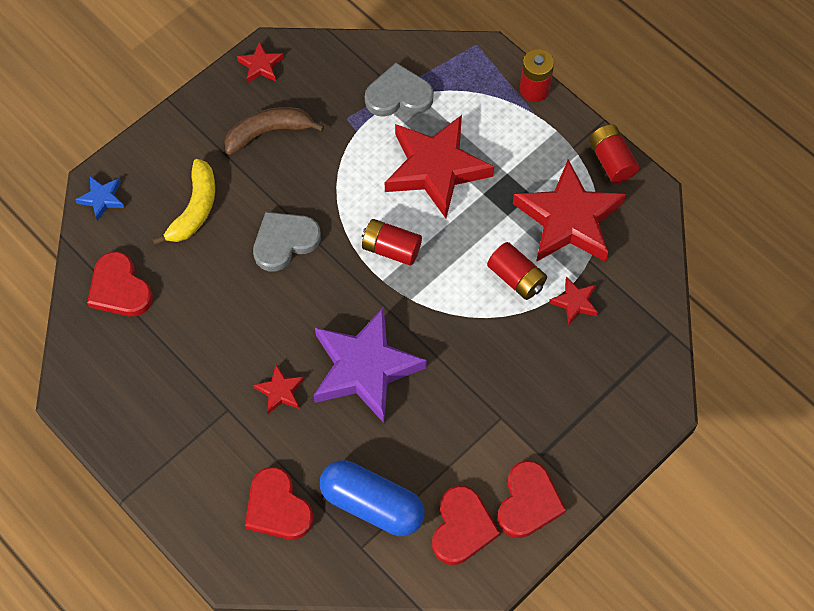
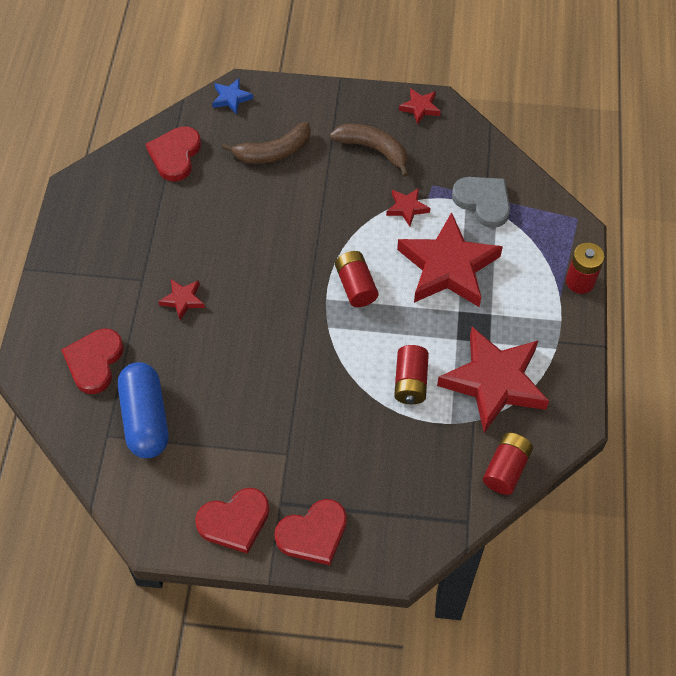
camera: 50 degrees right, 5 degrees down
yellow banana [152,159,215,245] -> brown banana [222,122,311,164]
grey heart [253,212,321,272] -> none
purple star [313,307,427,423] -> none
red heart [432,486,500,565] -> red heart moved to [274,499,347,565]
red star [549,277,598,325] -> red star moved to [386,188,430,227]
red battery [589,124,639,183] -> red battery moved to [483,433,533,495]

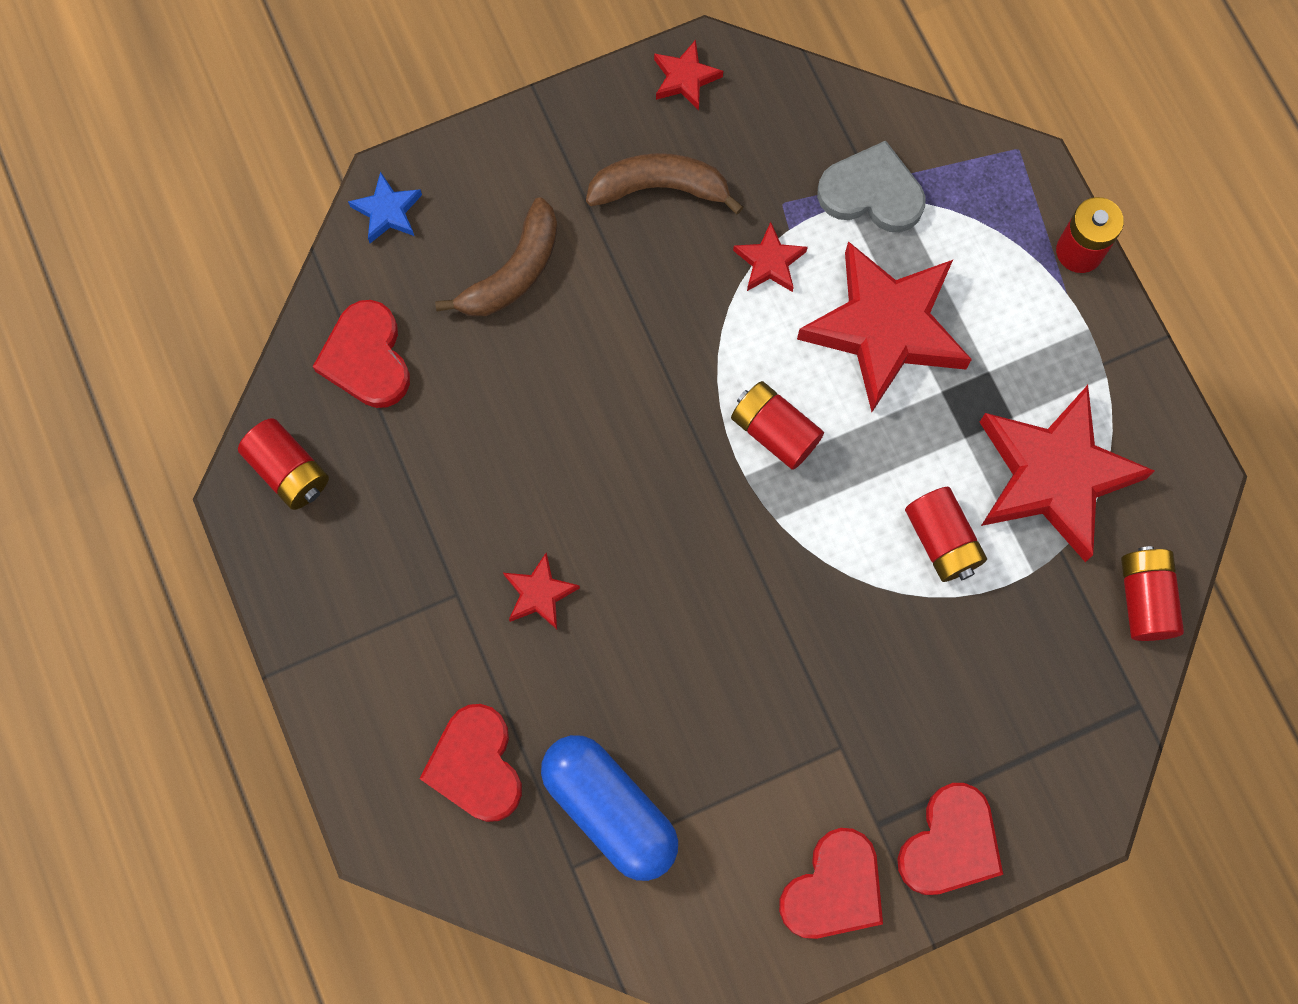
camera: 30 degrees left, 15 degrees up
none -> red battery [238,418,329,510]

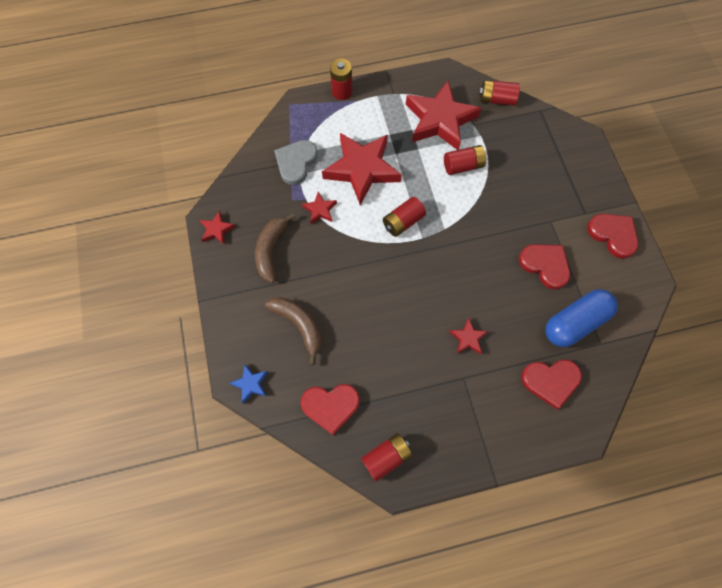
camera: 80 degrees left, 5 degrees down
red heart [897,783,1003,895] -> red heart moved to [519,244,570,290]

